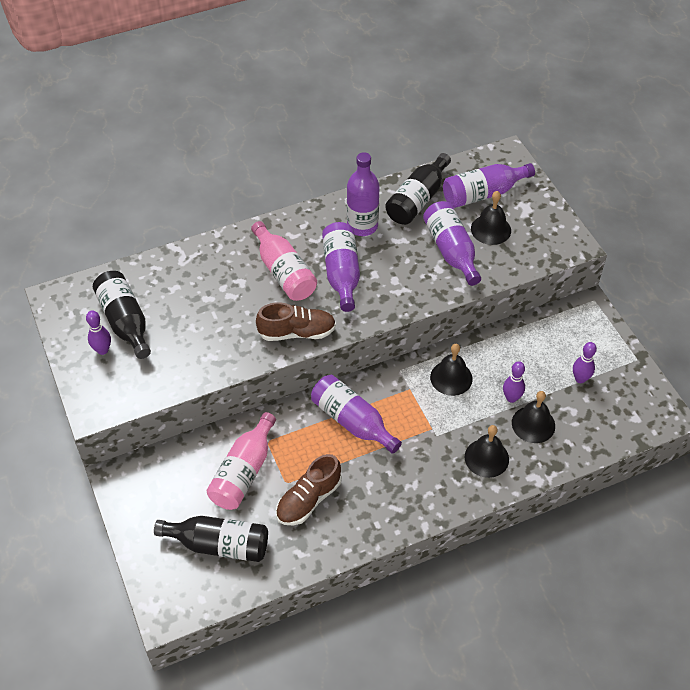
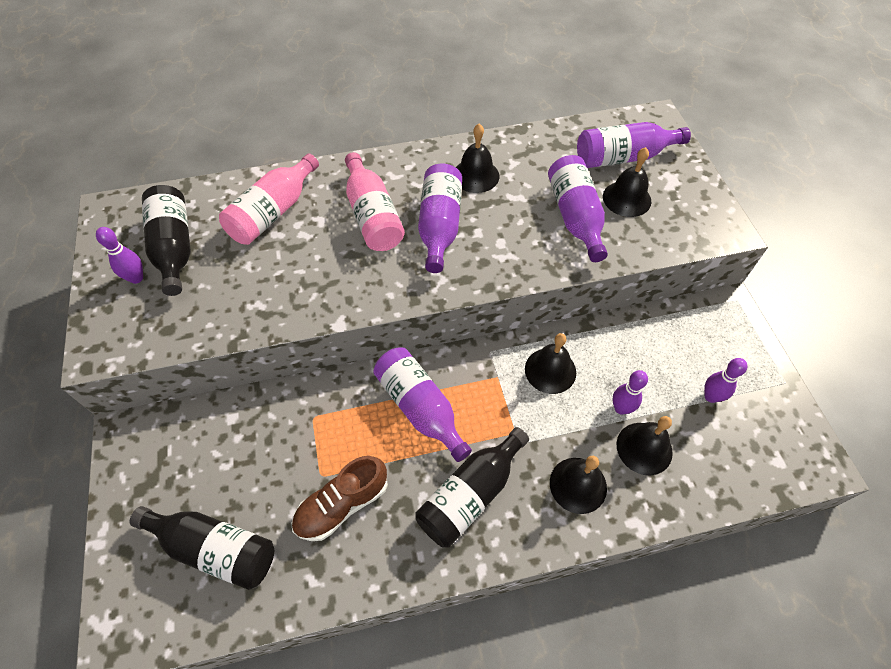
camera: 10 degrees right, 5 degrees up
pink bottle [207,412,276,510] -> pink bottle moved to [219,154,319,245]
brown shoe [256,302,336,341] -> none
purple bottle [347,152,380,236] -> black bell [456,124,499,193]
black bottle [385,153,451,225] -> black bottle moved to [415,427,529,548]

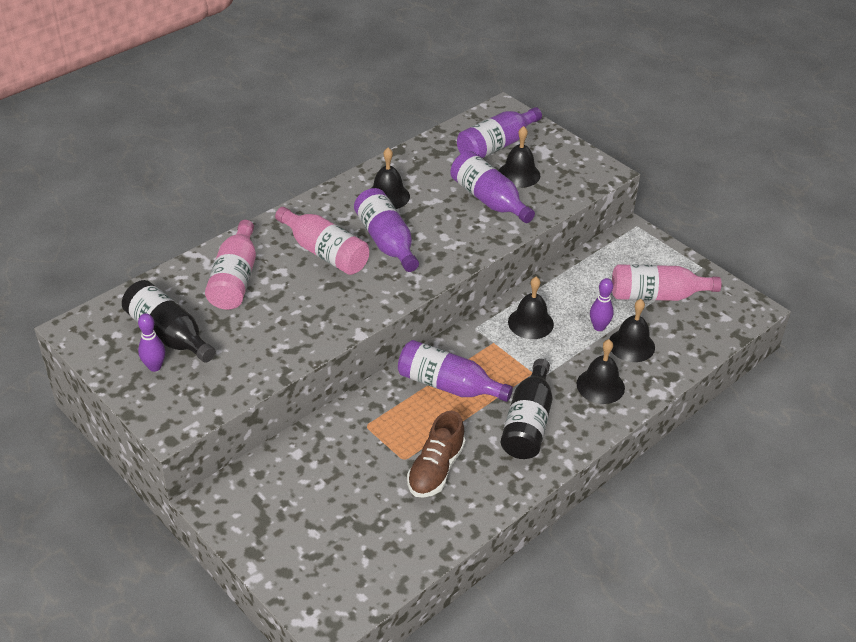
camera: 30 degrees left, 15 degrees down
black bottle [130,506,274,590] -> none
purple bowling pin [704,358,747,403] -> pink bottle [612,264,722,301]

